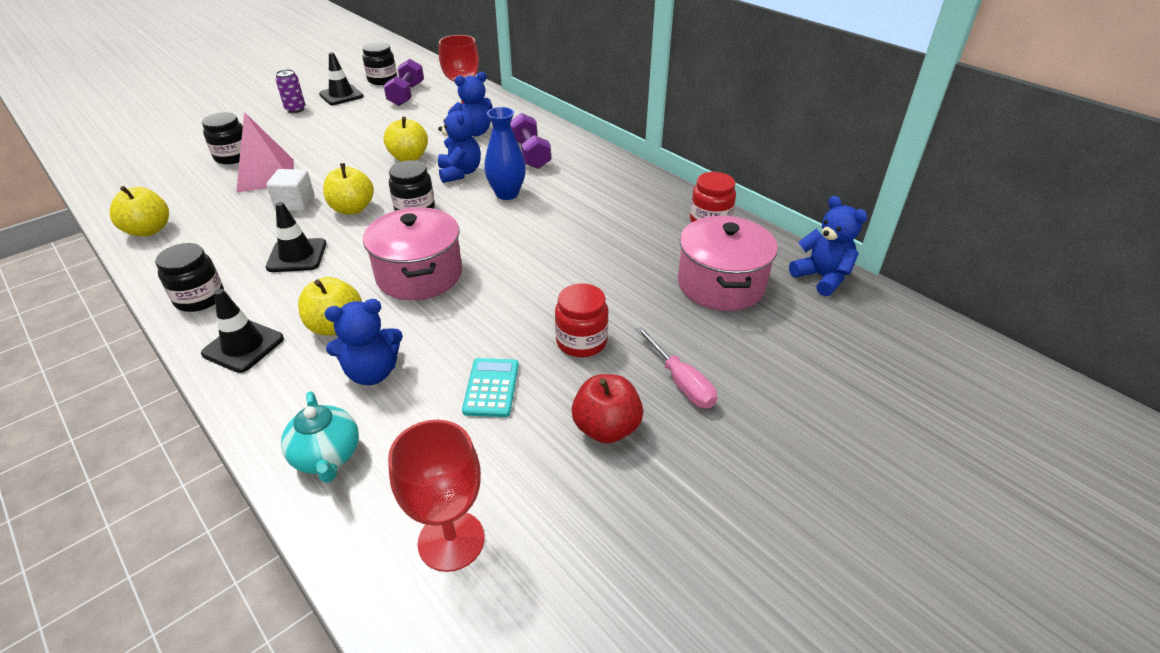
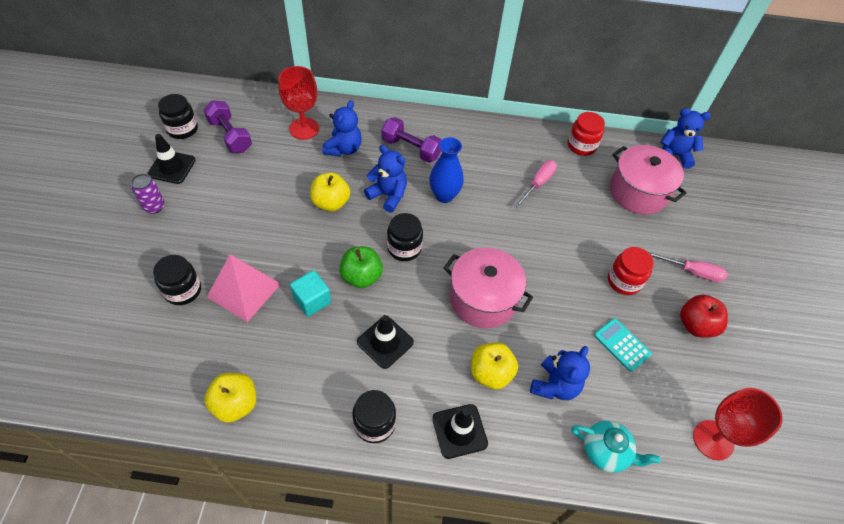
camera: 45 degrees left, 15 degrees up
white cube [266,169,315,212] -> turquoise cube [290,270,331,317]
yellow apple [323,163,374,214] -> green apple [339,246,383,288]
none -> pink screwdriver [514,160,557,208]

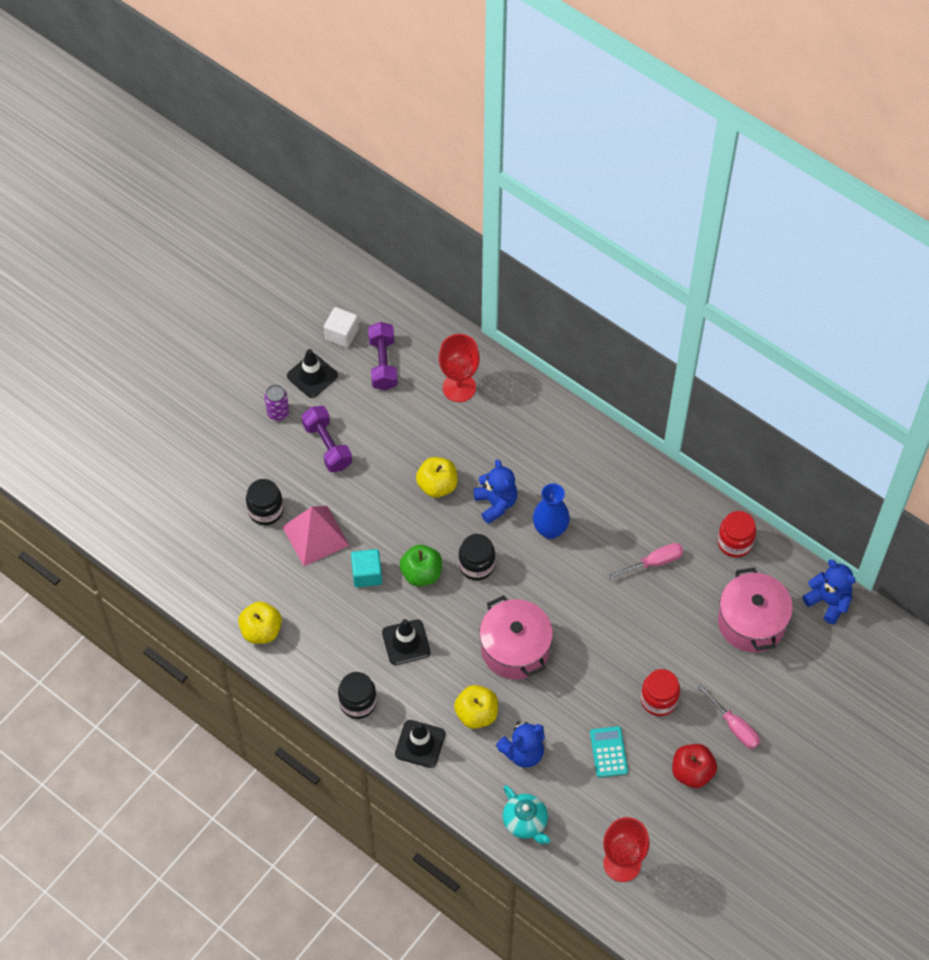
camera: 35 degrees right, 5 degrees up
black jar [158,94,198,139] -> white cube [324,307,359,348]
blue teddy bear [322,100,362,157] -> none
purple dumbbell [381,117,442,163] -> purple dumbbell moved to [302,406,352,472]

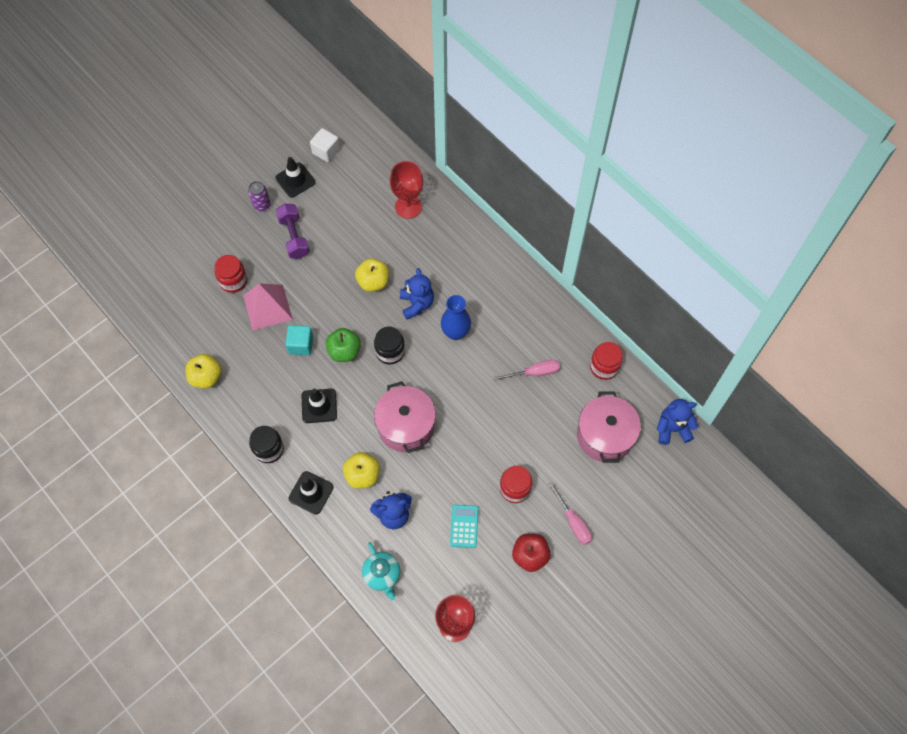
camera: 10 degrees right, 5 degrees up
black jar [246,479,283,525] -> red jar [215,255,247,293]
purple dumbbell [368,322,398,390] -> none
blue teddy bear [803,560,856,624] -> blue teddy bear turned 60 degrees counterclockwise [657,399,698,445]

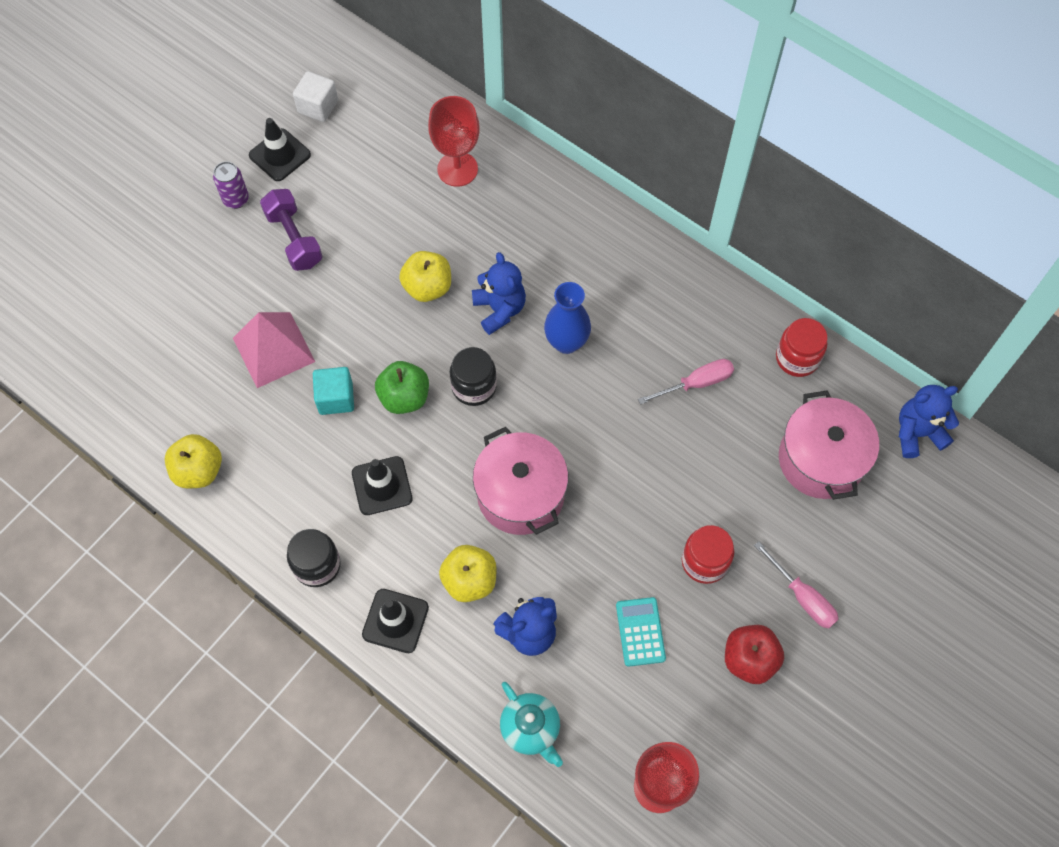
camera: 10 degrees left, 0 degrees up
red jar [215,255,247,293] -> none

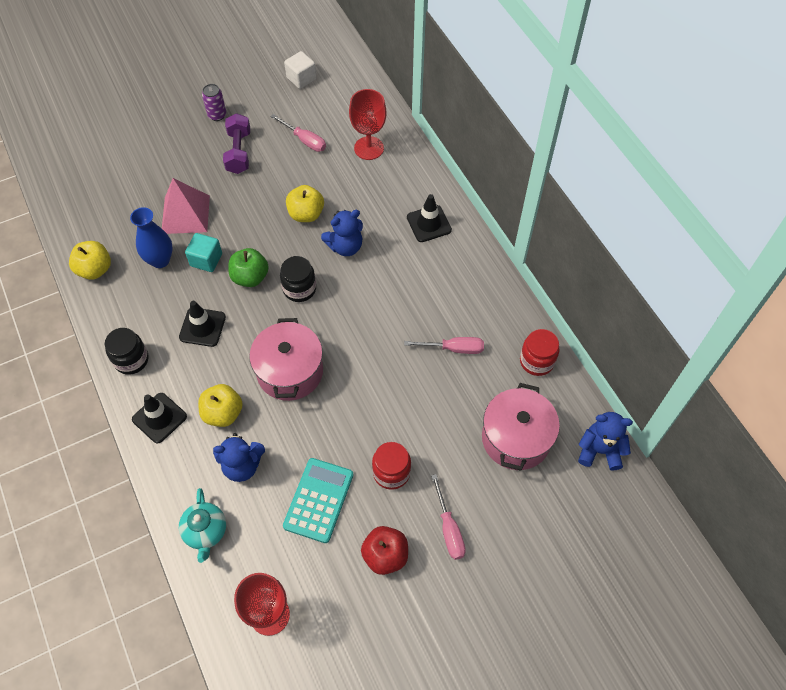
camera: 25 degrees right, 5 degrees down
black traffic cone [249,118,311,181] -> black traffic cone moved to [407,194,452,242]
blue teddy bear [472,252,526,335] -> blue teddy bear turned 60 degrees clockwise [321,210,363,256]
blue vase [544,282,591,354] -> blue vase moved to [130,207,173,268]
turquoise calculator [616,597,666,667] -> turquoise calculator [283,458,353,543], size x1.50
none -> pink screwdriver [270,114,326,152]

